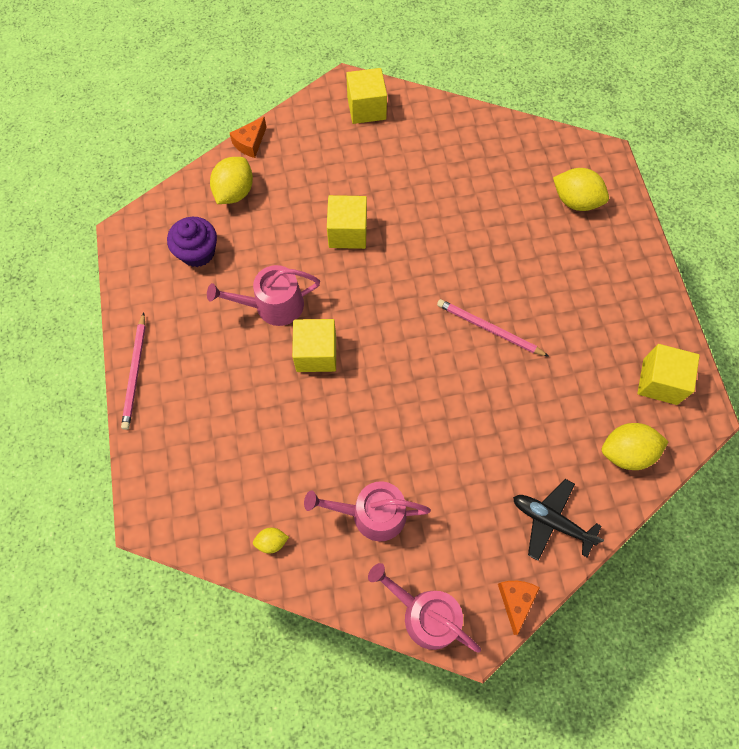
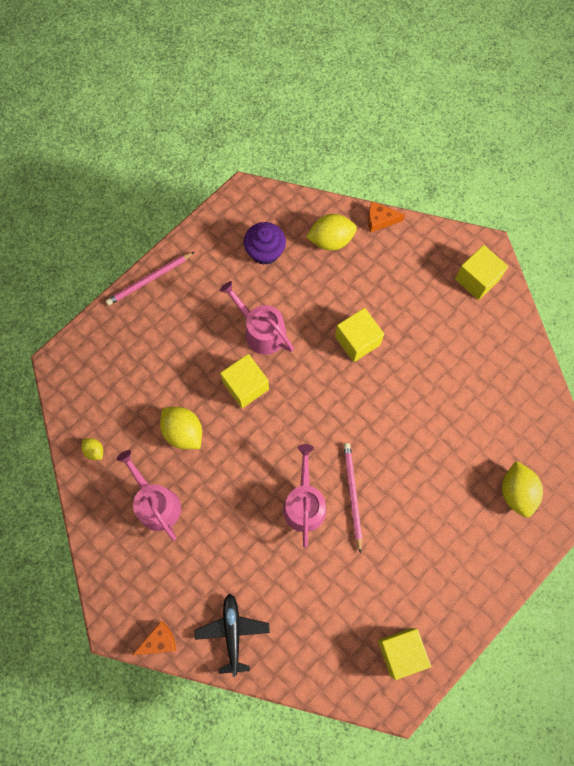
camera: 55 degrees right, 5 degrees up
pink watering can [368,563,481,653] -> pink watering can moved to [283,444,326,548]
yellow lemon [602,423,669,470] -> yellow lemon moved to [160,407,202,449]

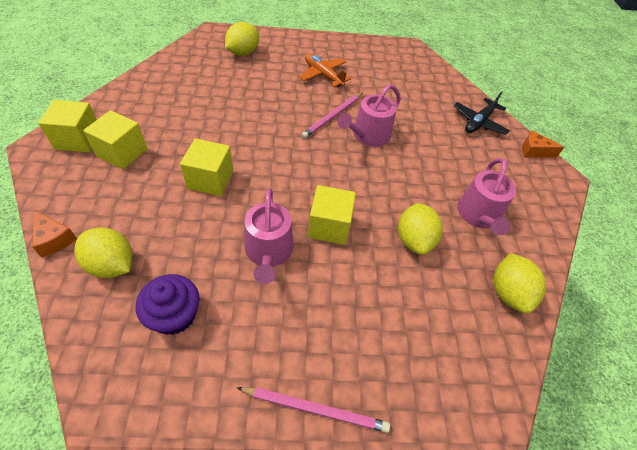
camera: 140 degrees left, 20 degrees down
yellow lemon [81,438,103,460] -> yellow lemon [494,253,546,314], size x1.94
yellow cube [378,628,431,680] -> yellow cube moved to [83,110,147,170]
none -> orange plane [299,53,351,87]

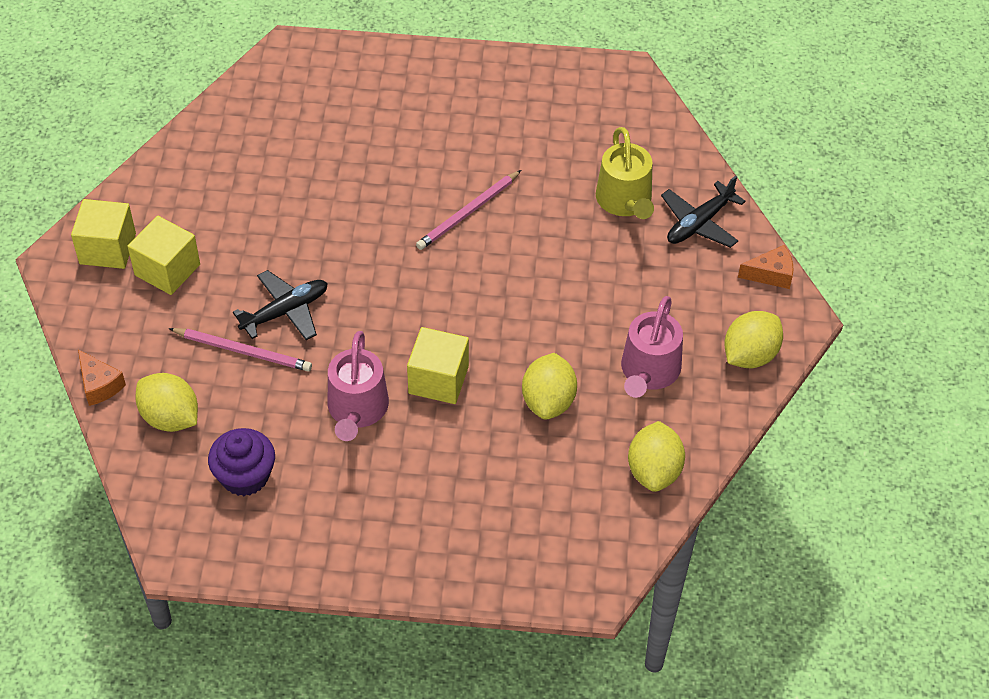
camera: 10 degrees right, 0 degrees up
yellow cube [180,138,233,196] -> black plane [233,270,327,340]
yellow lemon [225,22,259,56] -> yellow lemon moved to [724,311,783,368]
pink pencil [237,387,390,433] -> pink pencil moved to [169,328,312,371]
orange plane [299,53,351,87] -> none
pink watering can [337,84,401,147] -> none
orange cheese [522,130,565,158] -> orange cheese turned 150 degrees clockwise [738,245,794,289]
none -> yellow watering can [596,127,654,219]

